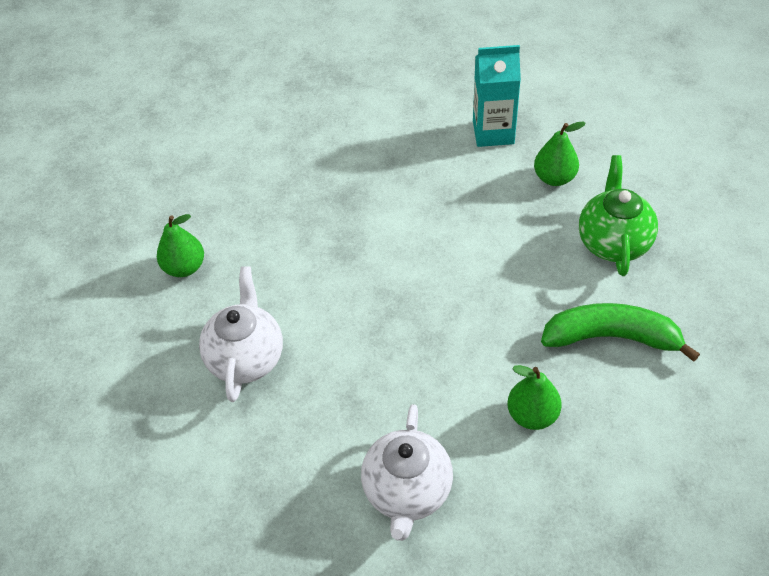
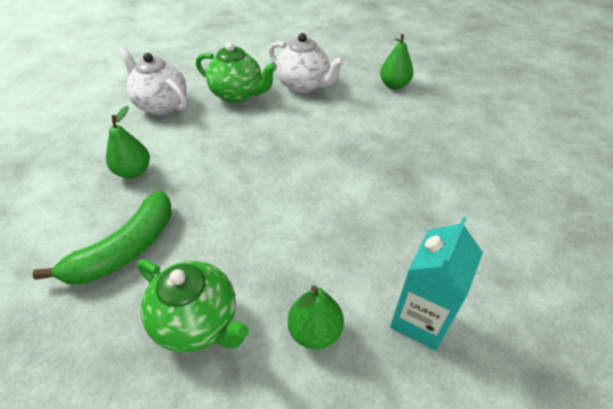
camera: 120 degrees right, 5 degrees down
none -> green teapot [196,42,277,103]

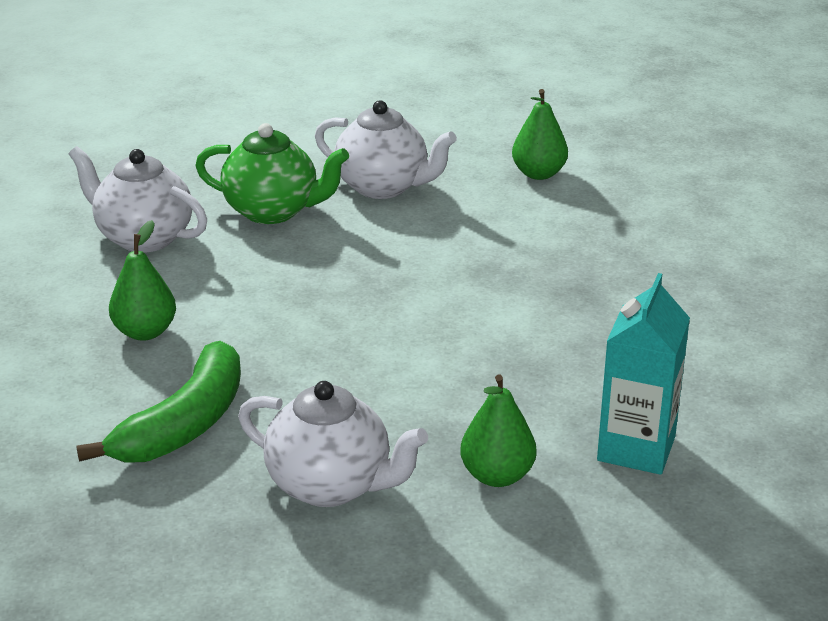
camera: 10 degrees left, 15 degrees down
green teapot [137,259,249,353] -> white teapot [238,381,428,507]

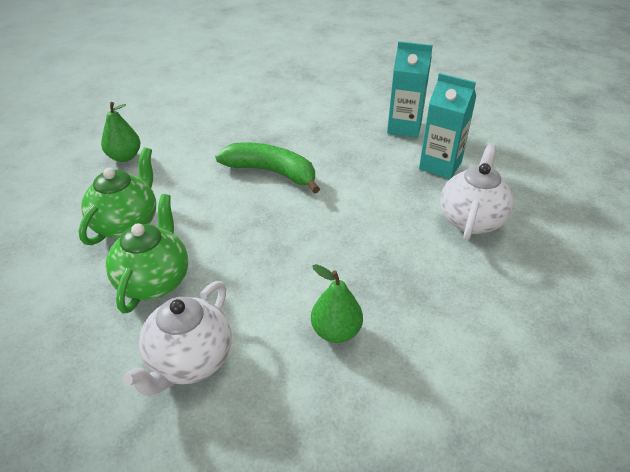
camera: 95 degrees left, 10 degrees up
green banana [76,341,241,463] -> green banana moved to [215,142,320,193]
white teapot [315,100,457,199] -> green teapot [79,147,156,245]
green pear [460,375,536,487] -> turquoise carton [419,73,476,179]

